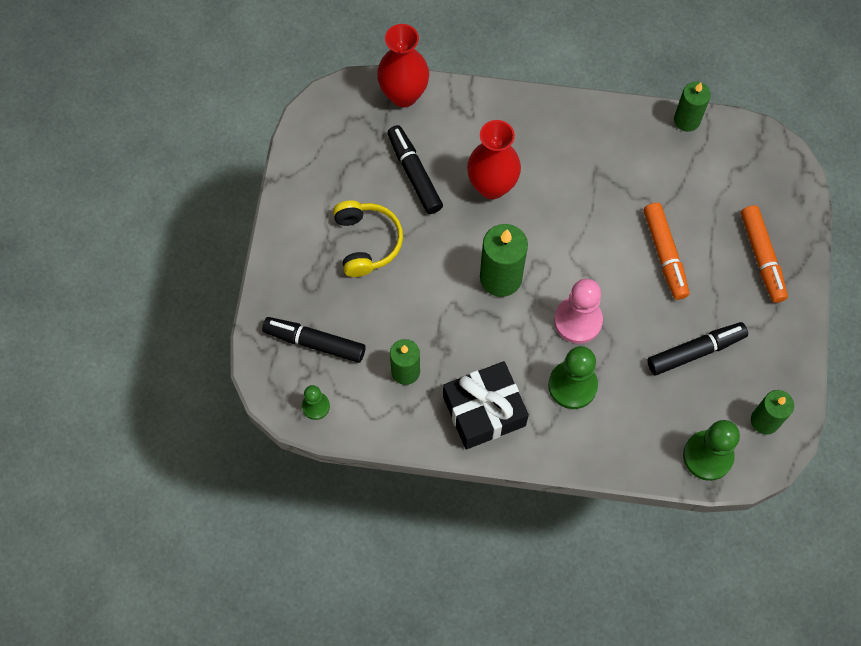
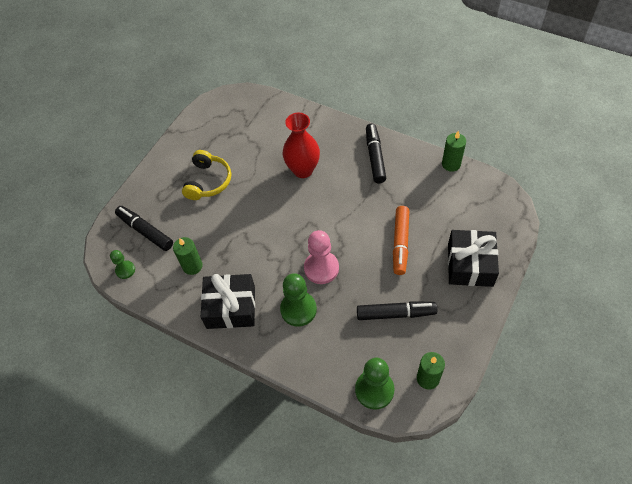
camera: 25 degrees right, 10 degrees down
red vase [377,24,429,107] -> none
black marker [387,125,443,214] -> black marker moved to [366,124,386,183]
green candle [480,224,528,297] -> none
orange marker [741,205,788,303] -> black gift [448,230,499,287]

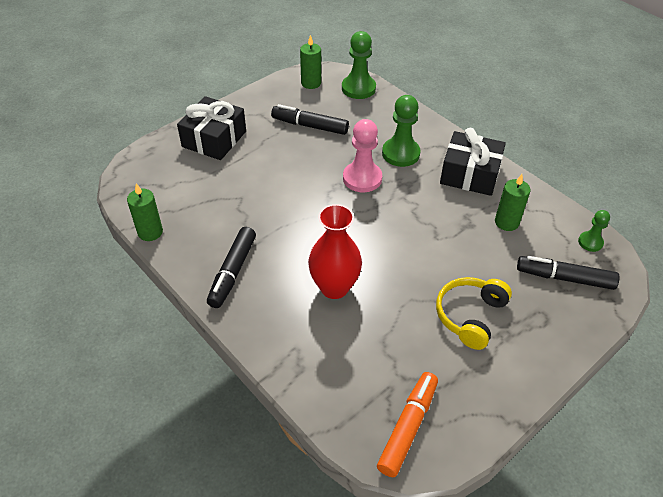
camera: 165 degrees left, 10 degrees down
black marker [115,206,173,251] -> black marker turned 135 degrees clockwise [517,256,620,290]
orange marker [393,206,409,275] -> orange marker moved to [377,372,438,477]

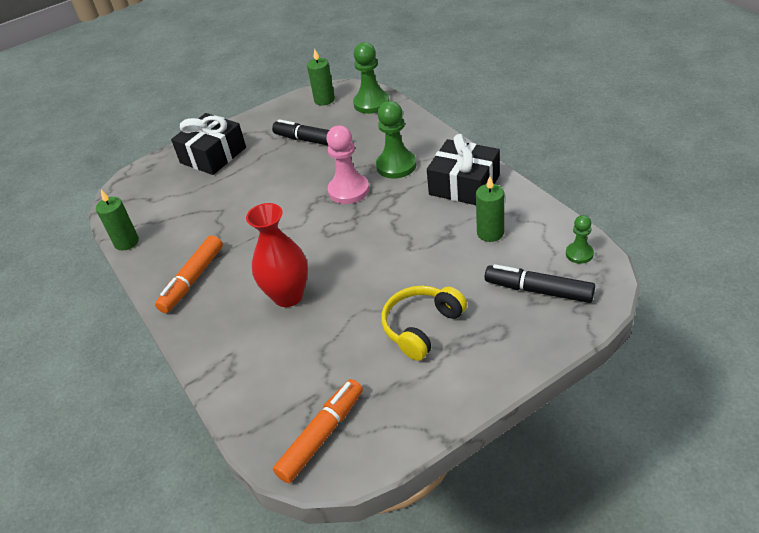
camera: 15 degrees right, 5 degrees down
black marker [207,227,256,308] -> orange marker [155,235,223,313]

